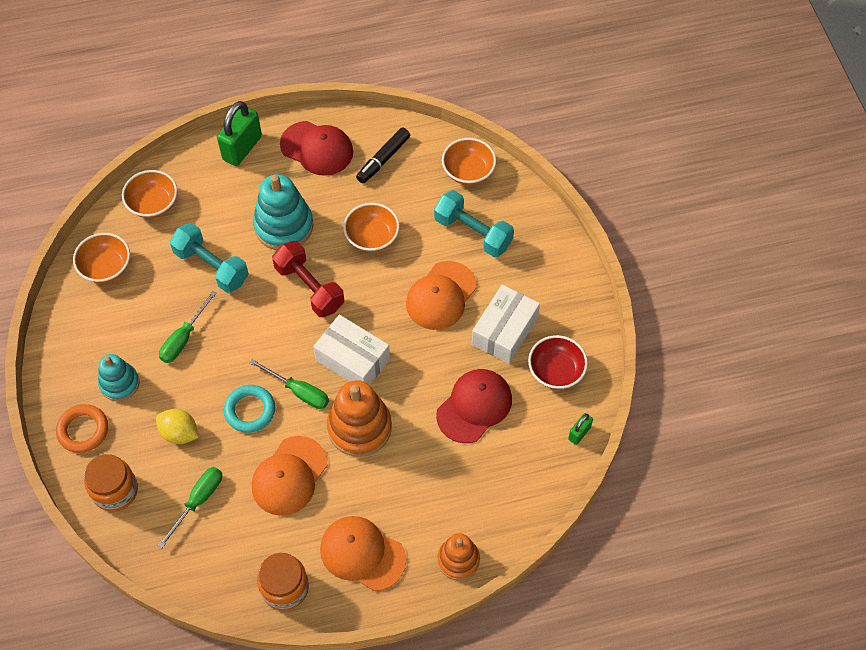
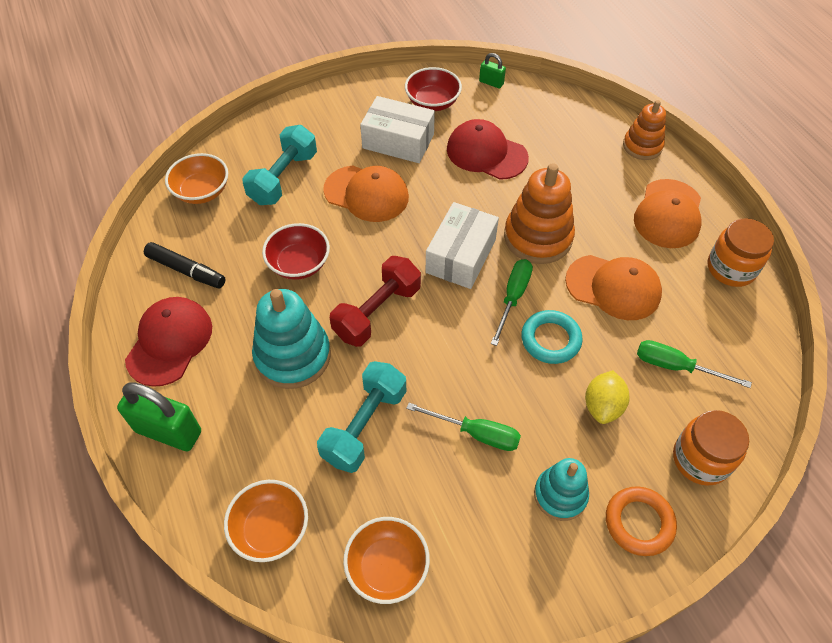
camera: 100 degrees left, 5 degrees down
orange bowl [343,203,400,252] -> red bowl [262,223,330,280]

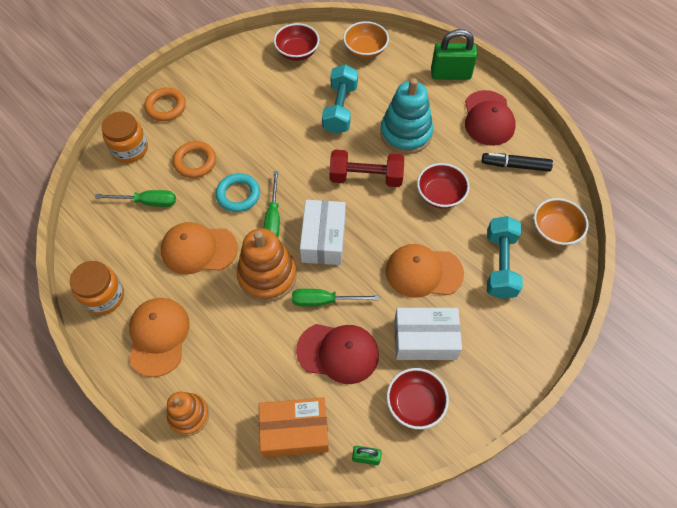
camera: 160 degrees right, 5 degrees up
red dumbbell [330,256,421,347] -> red dumbbell turned 75 degrees clockwise [329,150,404,187]
orange bowl [343,517,430,604] -> red bowl [274,23,319,61]
green screwdriver [406,403,521,451] -> green screwdriver moved to [292,289,379,306]
turquoise stacking toy [534,458,589,521] -> none
yellow lemon [585,370,630,424] -> orange ring [173,141,216,178]
none -> orange box [259,397,329,458]

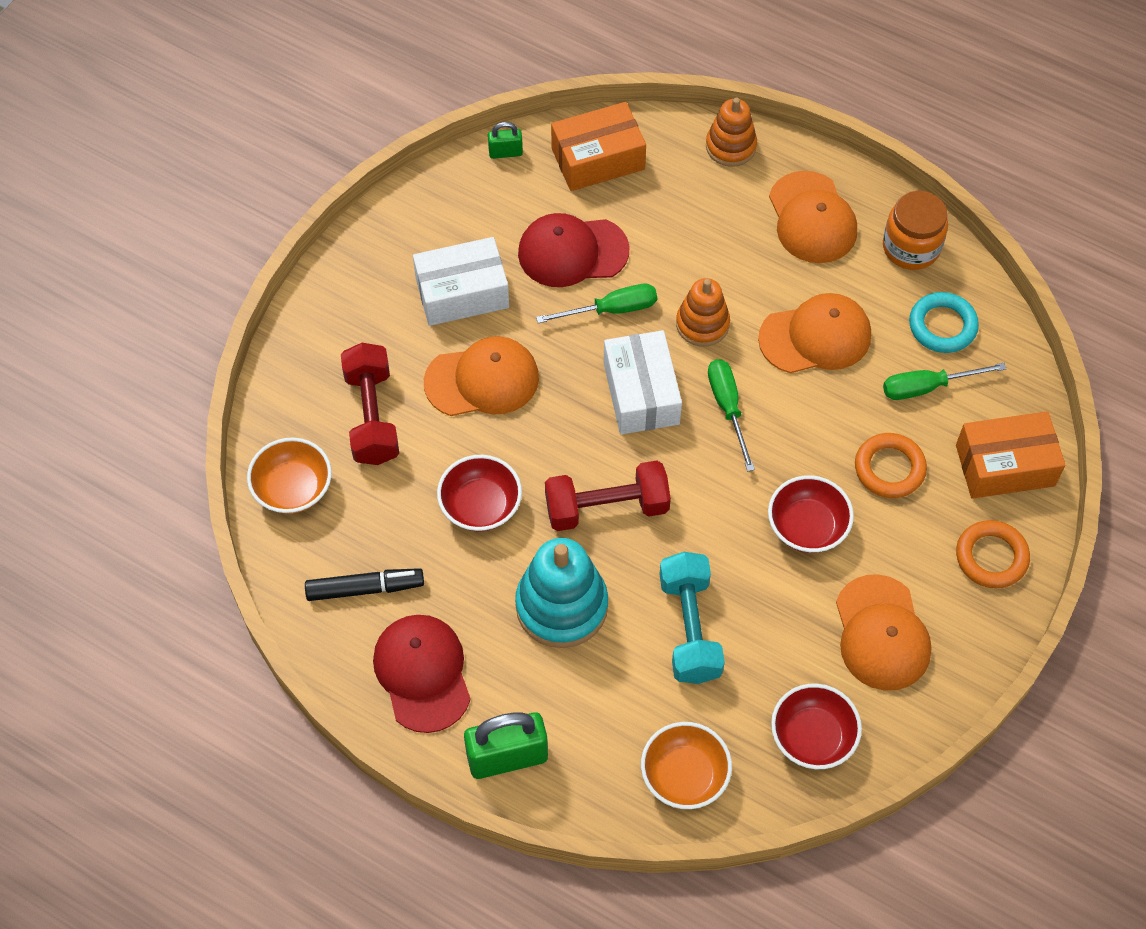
camera: 165 degrees right, 0 degrees up
orange jar [101,111,148,163] -> orange box [956,411,1066,499]
turquoise ring [216,173,260,212] -> turquoise ring moved to [909,292,979,353]
orange stacking toy [237,228,297,302] -> orange stacking toy [676,278,730,347], size x0.63
red bowl [387,368,449,429] -> red bowl moved to [768,475,854,553]
turquoise dumbbell [487,216,523,299] -> red dumbbell [341,343,399,465]
none -> orange cap [836,574,931,691]

